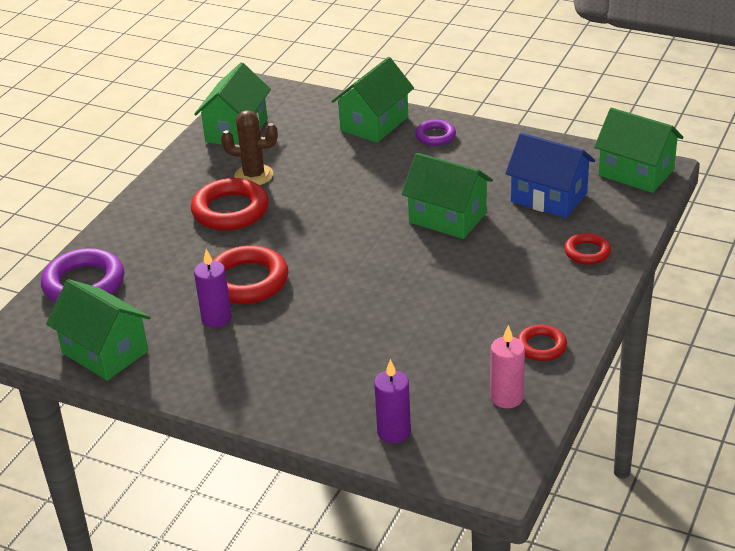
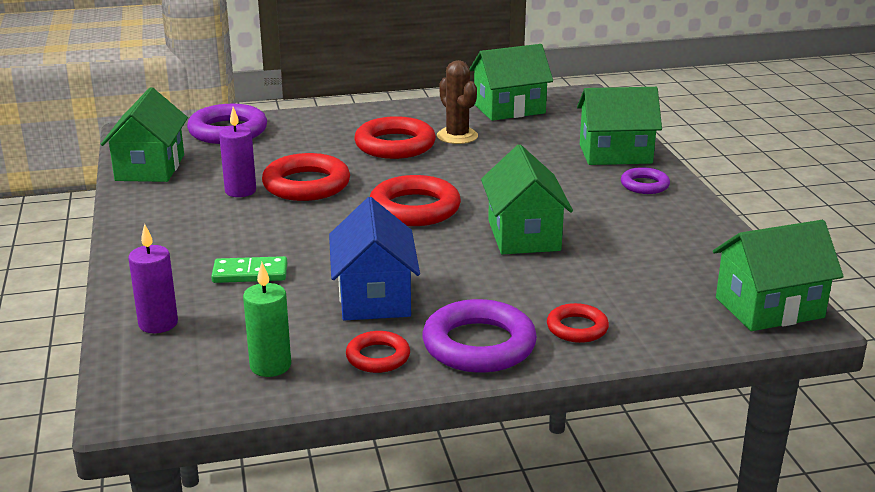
camera: 50 degrees right, 10 degrees down
pink candle [490,325,525,408] -> green candle [243,262,291,377]
blue house [505,133,595,218] -> blue house moved to [329,197,420,320]
green house [594,108,683,193] -> green house turned 75 degrees clockwise [713,220,844,331]
none -> green domino [211,256,287,283]
none -> red ring [369,175,461,226]
none -> purple ring [423,299,537,373]

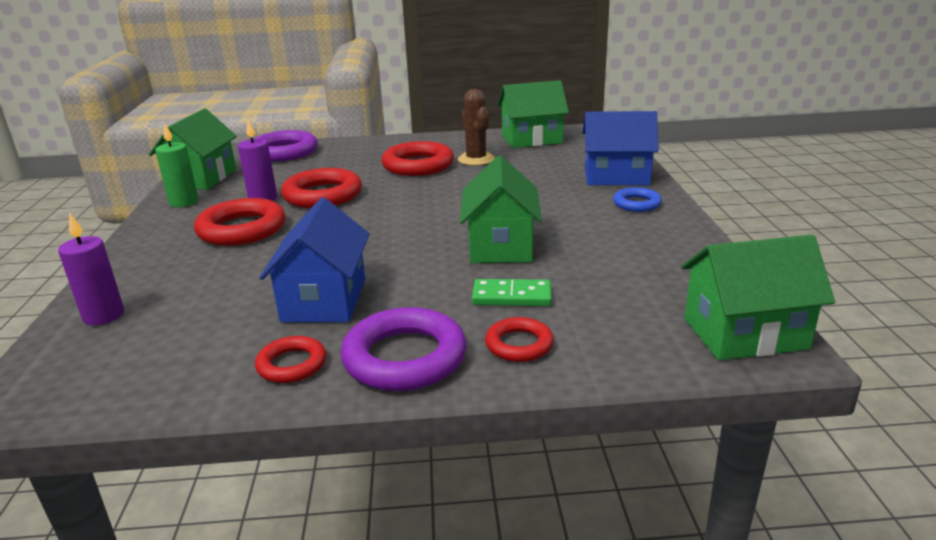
camera: 10 degrees right, 0 degrees up
green domino [211,256,287,283] -> green domino moved to [472,279,552,306]
green candle [243,262,291,377] -> green candle moved to [155,122,198,207]
red ring [369,175,461,226] -> red ring moved to [194,198,286,246]
green house [577,87,662,165] -> blue house [582,111,659,185]
purple ring [621,167,670,194] -> blue ring [613,187,662,212]

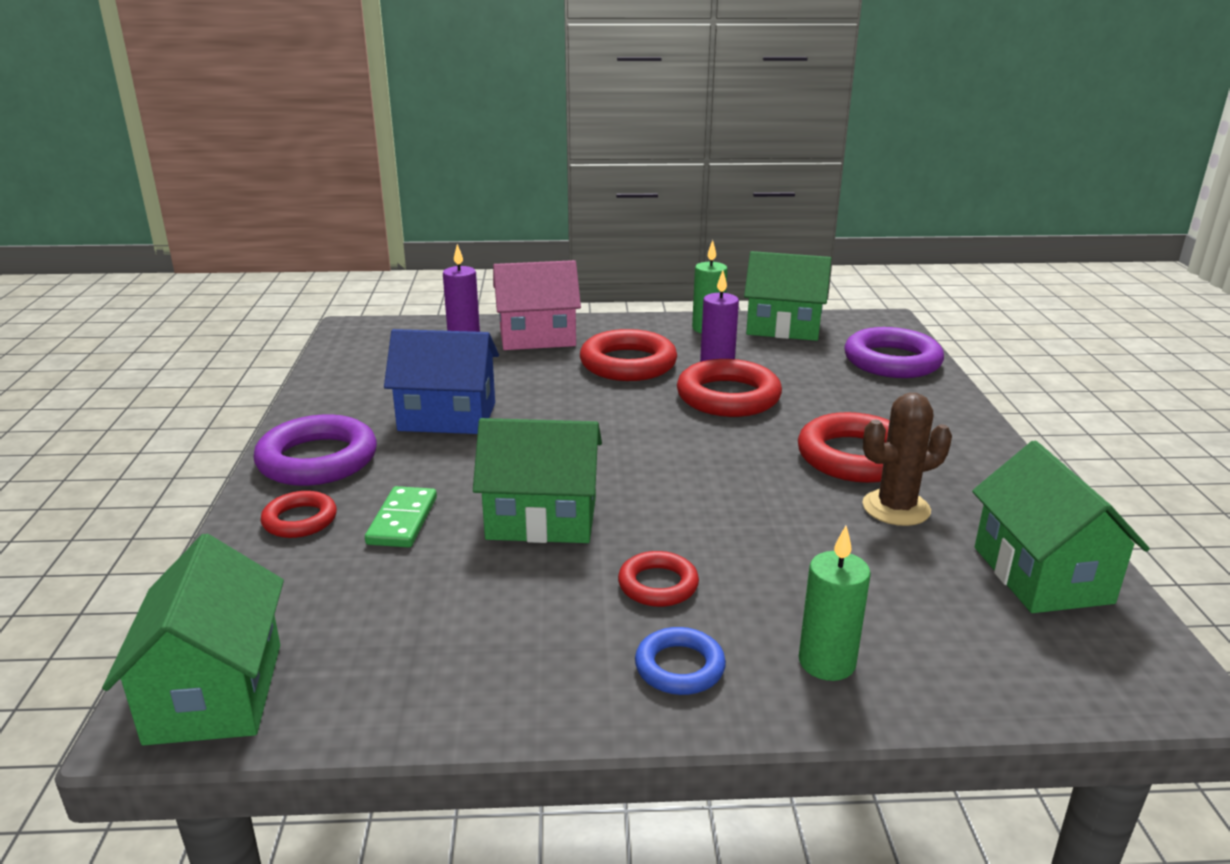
camera: 90 degrees right, 0 degrees up
red ring [255,336,326,383] -> red ring moved to [618,551,699,607]
blue house [582,111,659,185] -> green candle [799,526,871,681]
none -> pink house [493,260,581,350]

